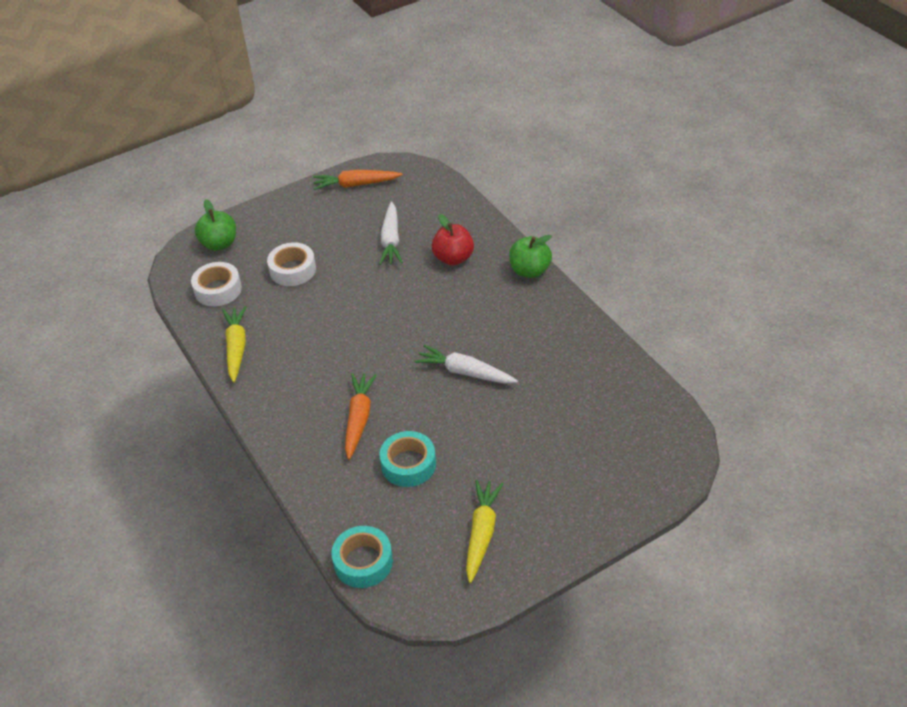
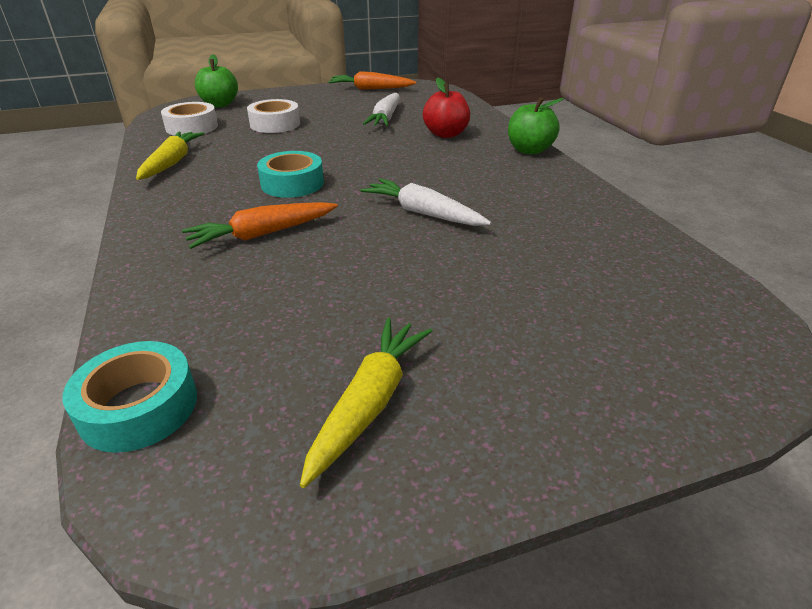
camera: 10 degrees right, 10 degrees down
orange carrot [345,373,377,460] -> orange carrot turned 135 degrees counterclockwise [182,202,338,249]
turquoise tape [379,431,436,487] -> turquoise tape moved to [257,151,324,198]

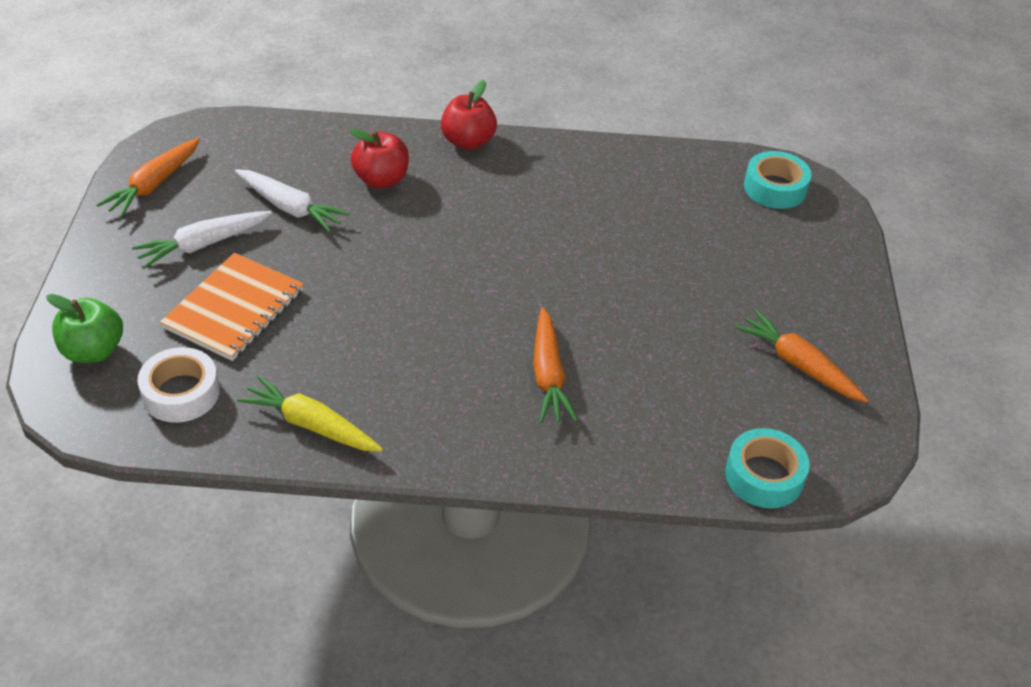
camera: 70 degrees left, 10 degrees up
white tape [247,99,300,133] -> orange notebook [160,253,304,361]
turquoise tape [257,151,324,198] -> turquoise tape moved to [744,151,811,209]
yellow carrot [300,318,432,488] -> orange carrot [735,310,868,403]
white carrot [360,179,491,226] -> white carrot moved to [132,211,272,269]
green apple [508,97,564,155] -> red apple [441,80,497,150]

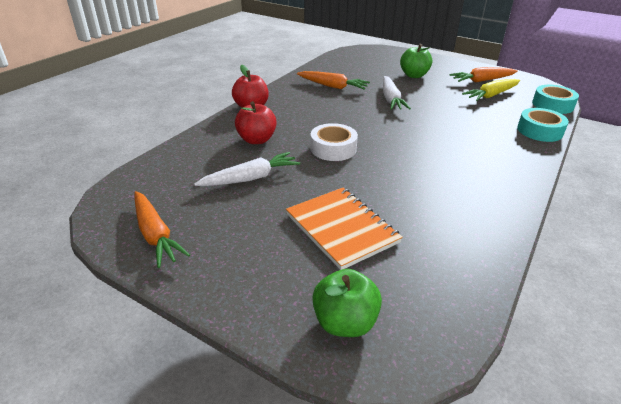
camera: 60 degrees left, 10 degrees down
white carrot [132,211,272,269] -> white carrot moved to [383,76,411,110]
white tape [138,347,220,423] -> white tape moved to [310,123,358,161]
yellow carrot [237,376,383,452] -> yellow carrot moved to [462,79,520,101]
orange carrot [533,307,578,423] -> orange carrot moved to [297,71,370,90]
turquoise tape [744,151,811,209] -> turquoise tape moved to [517,108,569,142]
none -> green apple [400,44,432,78]

